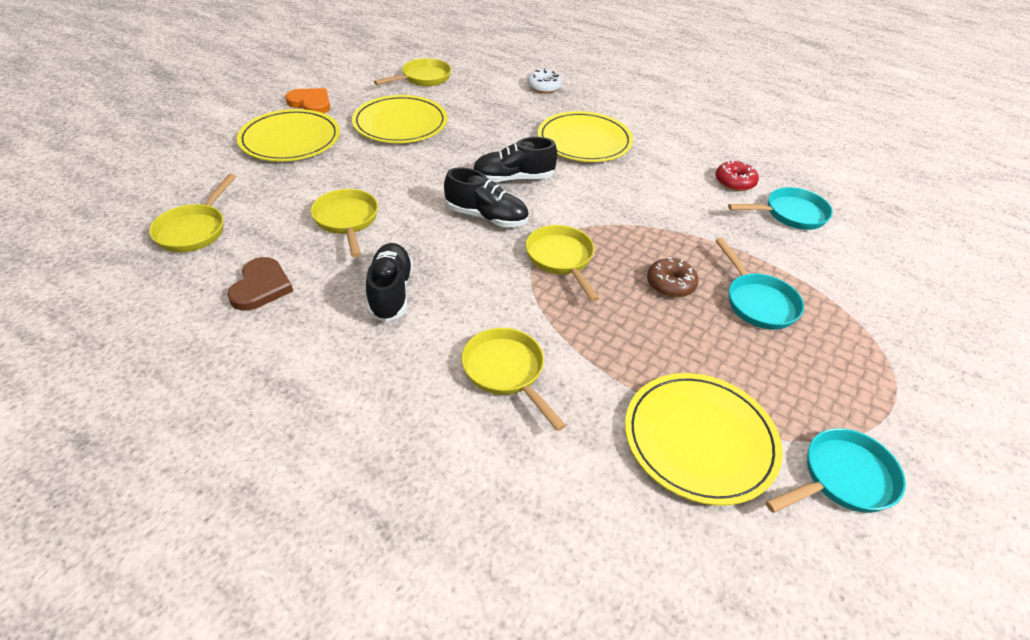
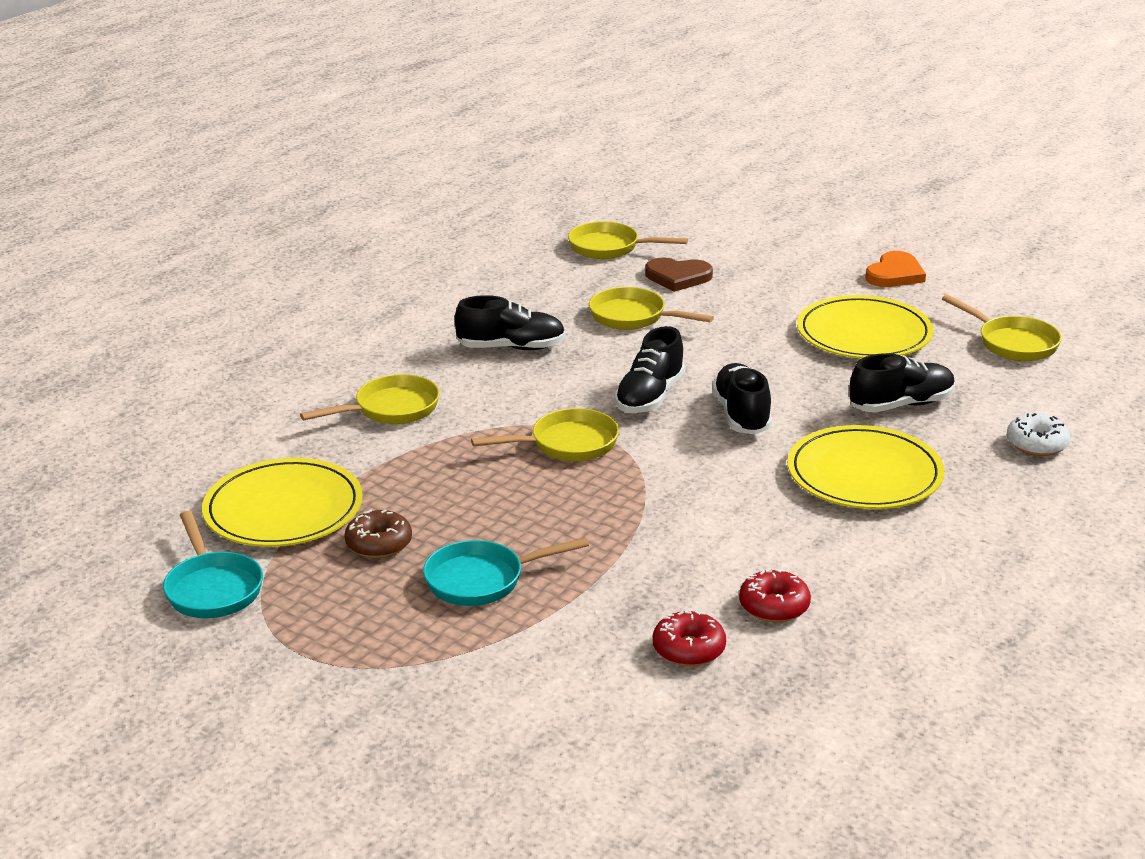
camera: 95 degrees right, 15 degrees down
brown heart [227,257,293,311] -> brown heart moved to [645,258,713,292]
yellow plate [237,109,340,161] -> none
yellow pan [311,189,378,257] -> yellow pan turned 135 degrees counterclockwise [589,287,714,330]
brown donut [647,258,699,298] -> brown donut moved to [344,509,412,558]
turquoise pan [728,187,833,230] -> red donut [653,611,726,666]
none -> black shoe [850,353,955,413]

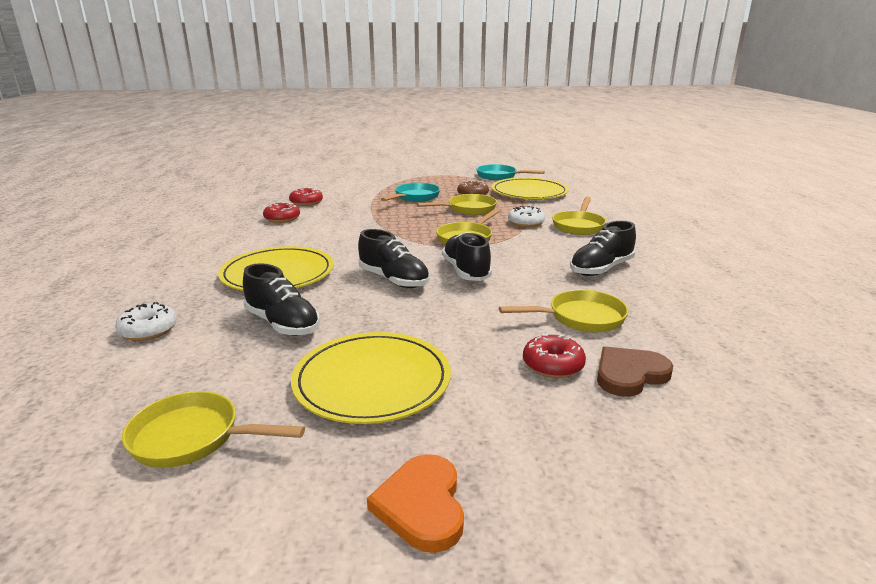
camera: 140 degrees right, 5 degrees down
yellow pan [568,221,688,259] -> yellow pan moved to [417,194,497,215]
black shoe [850,353,955,413] -> black shoe turned 75 degrees counterclockwise [243,263,320,336]
none -> white donut [508,206,545,227]
none -> red donut [523,333,586,378]

